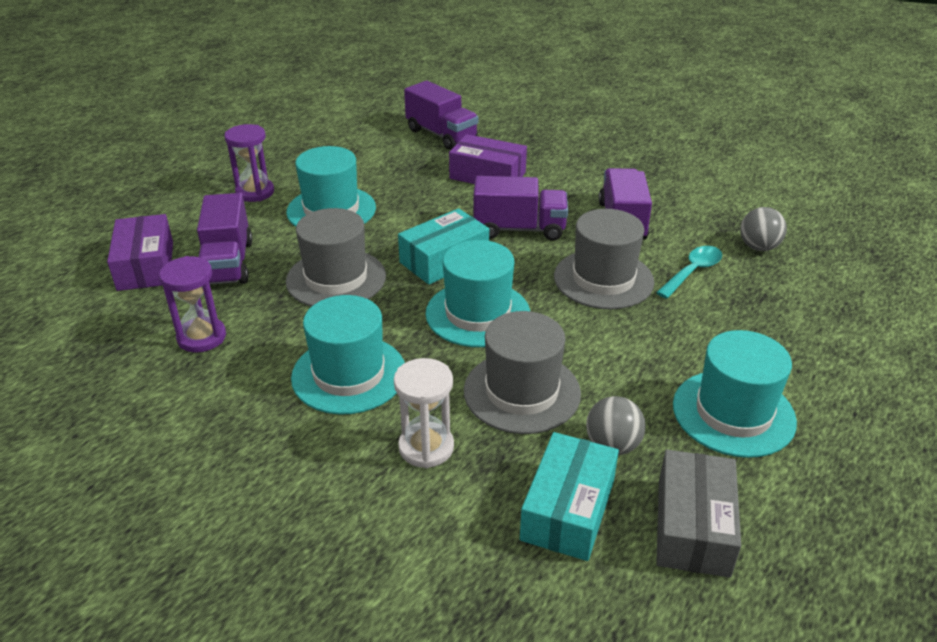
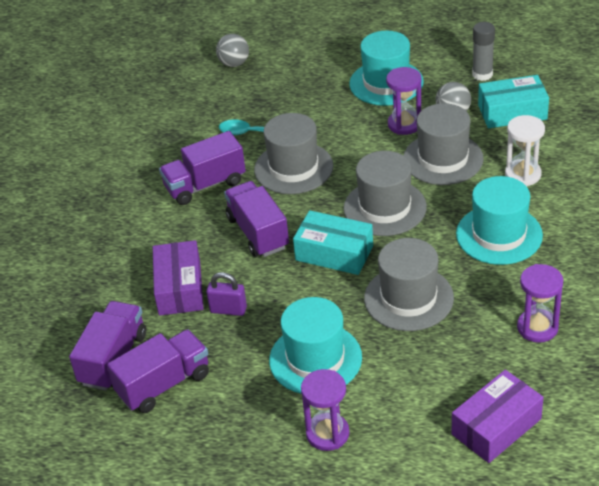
camera: 115 degrees left, 5 degrees up
purple truck [197,193,252,284] -> purple truck moved to [107,329,209,413]
turquoise hat [426,240,530,347] -> grey hat [344,151,427,236]
grey box [656,449,741,578] -> grey glue stick [472,22,495,81]
grey ball [740,207,787,251] -> grey ball moved to [216,34,249,67]
none -> purple padlock [206,272,247,316]
none -> purple hourglass [386,67,421,135]

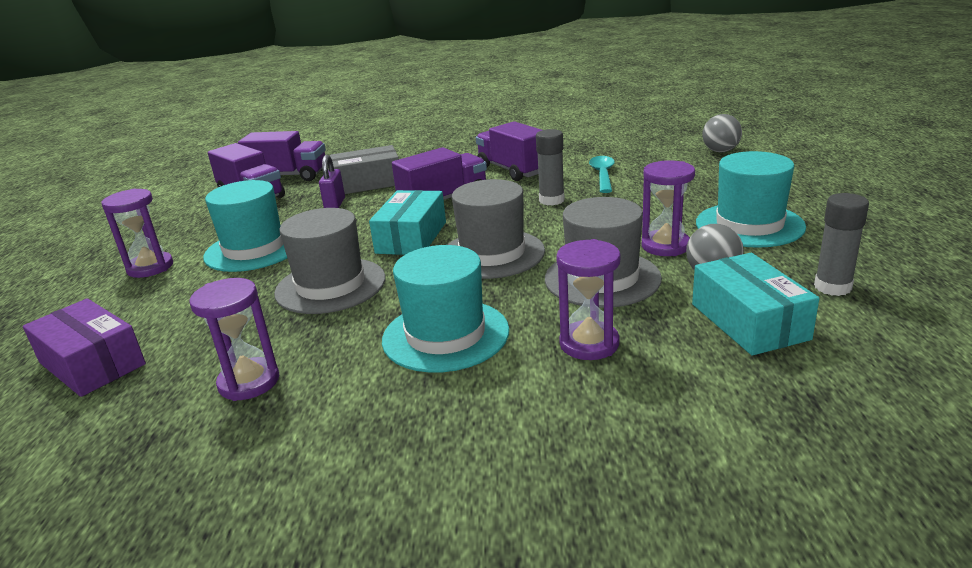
camera: 80 degrees right, 15 degrees down
purple box [153,240,203,316] -> grey box [330,145,399,194]
grey hat [254,113,333,194] -> grey glue stick [536,129,565,206]
white hourglass [505,115,545,187] -> purple hourglass [556,239,620,360]

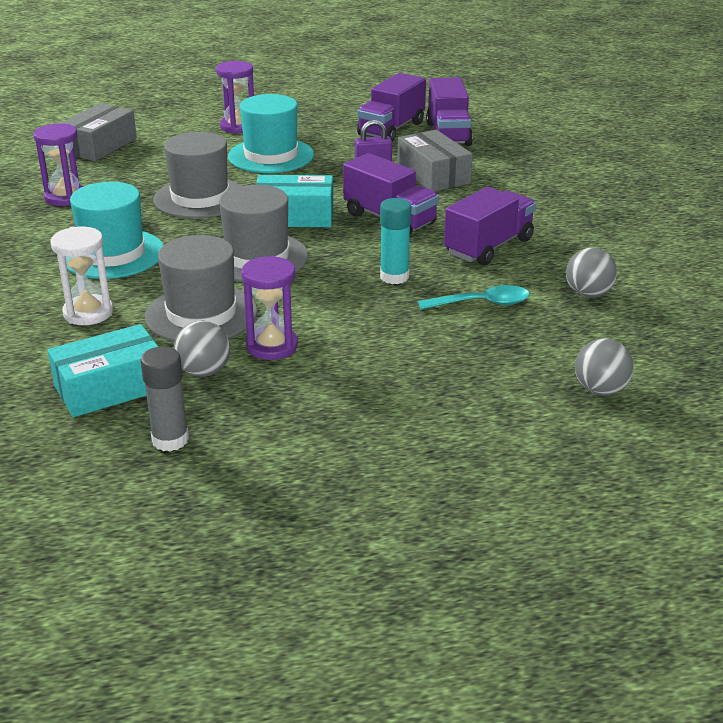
camera: 75 degrees right, 5 degrees up
purple box [23,298,146,397] -> grey box [59,103,137,161]
grey glue stick [536,129,565,206] -> turquoise glue stick [380,198,412,284]
purple hourglass [556,239,620,360] -> white hourglass [50,227,113,325]
turquoise hat [696,151,806,248] -> none
none -> grey ball [566,247,617,298]

